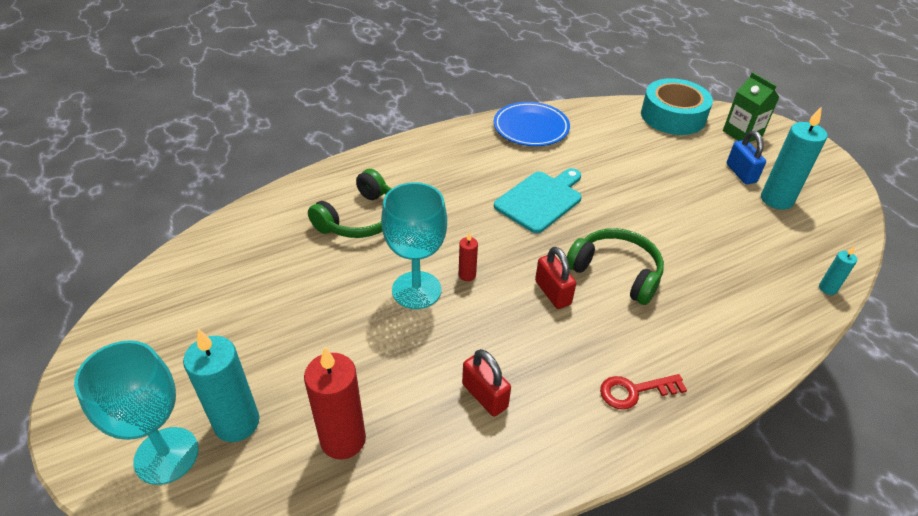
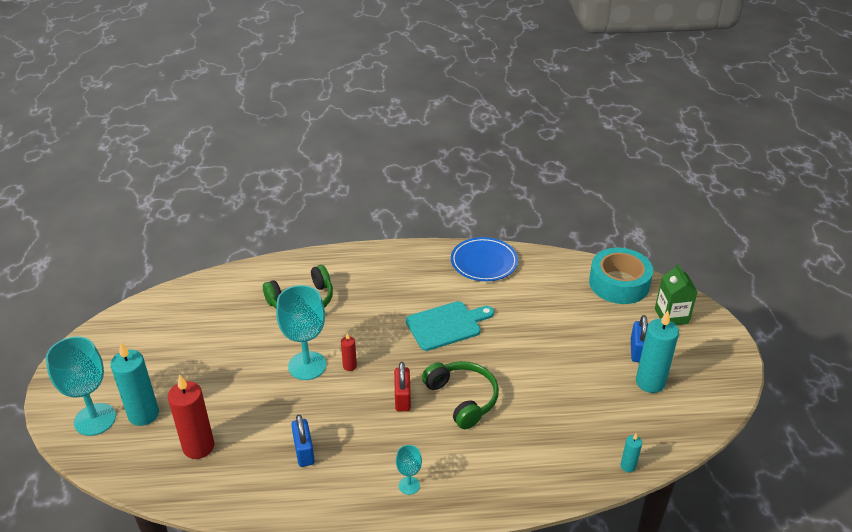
camera: 25 degrees right, 5 degrees down
red padlock [462,349,511,417] -> blue padlock [291,414,315,467]
red key [600,374,687,410] -> turquoise goblet [396,445,422,495]

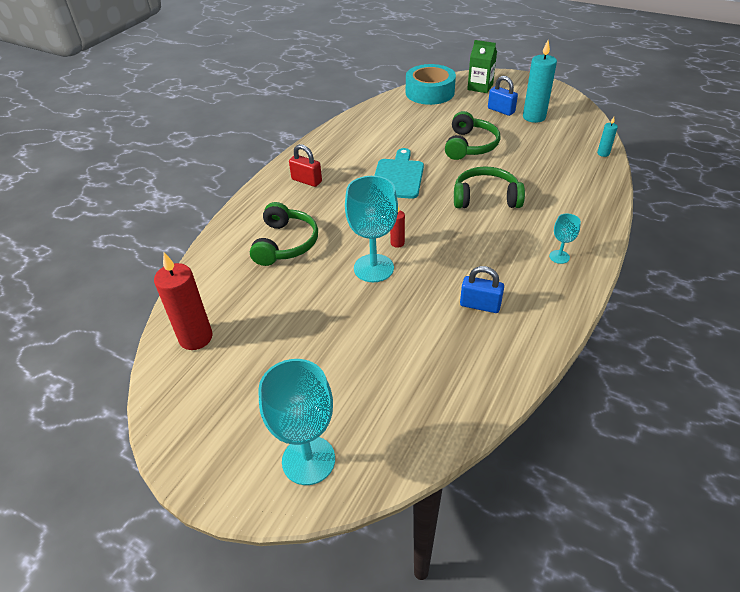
camera: 55 degrees left, 5 degrees up
turquoise candle [110,343,159,426] -> none
red candle [168,374,214,459] -> red candle moved to [154,253,213,350]
red padlock [394,362,411,411] -> red padlock moved to [289,144,322,187]
blue plate [451,237,518,281] -> none
none -> green headphones [445,111,500,160]

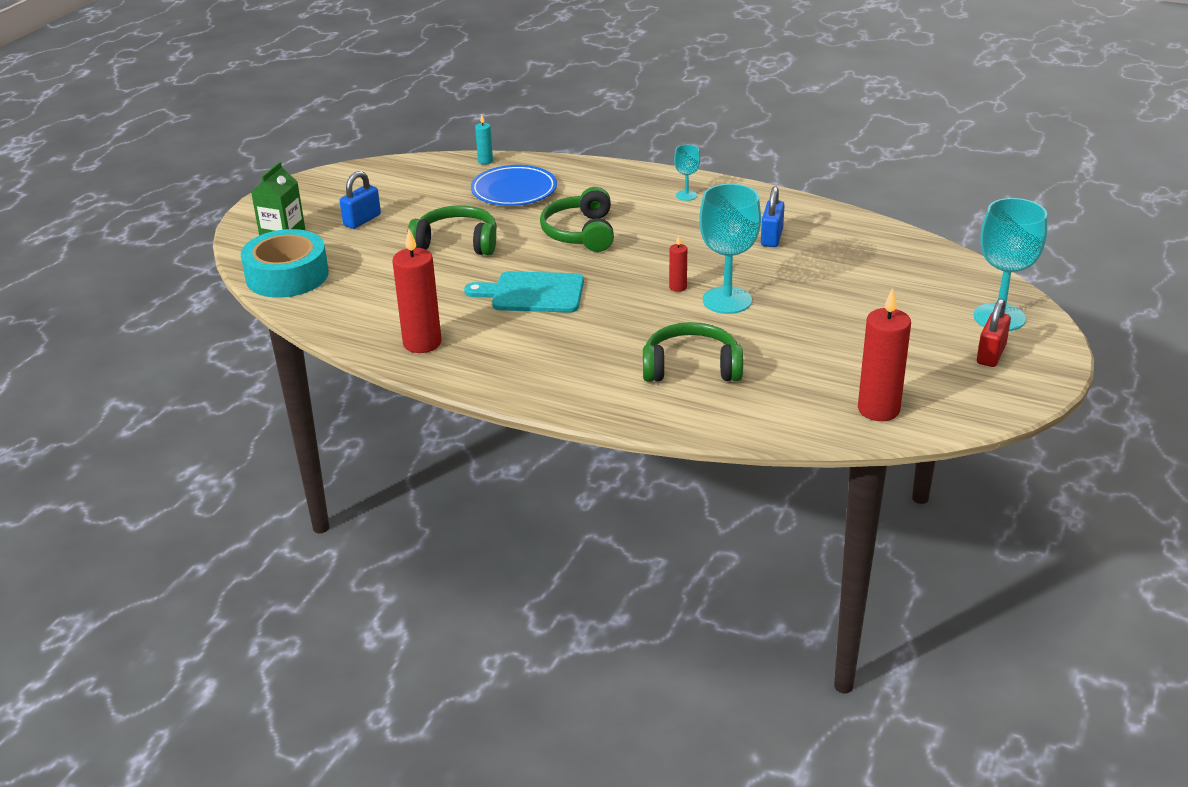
camera: 95 degrees left, 10 degrees down
red padlock [289,144,322,187] -> red padlock moved to [977,298,1011,367]
turquoise candle [523,40,557,123] -> none
none -> red candle [392,229,442,353]
none -> blue plate [471,165,557,206]

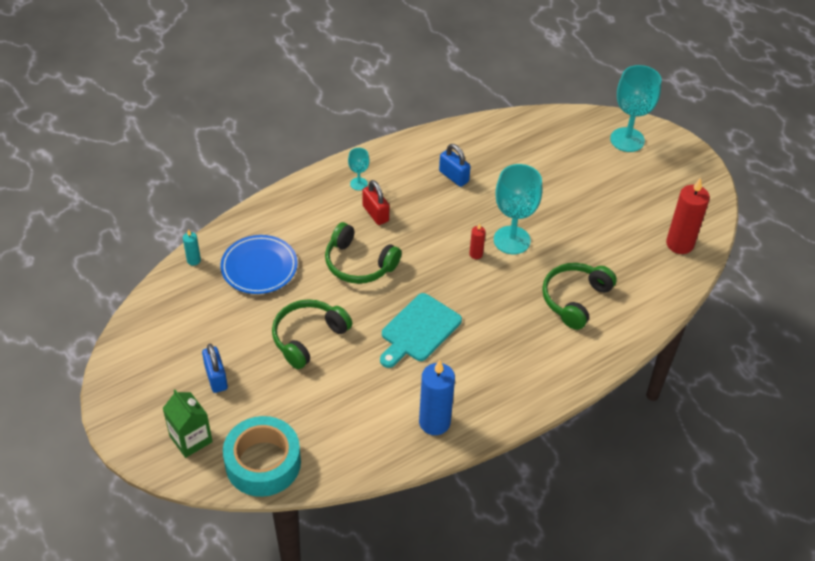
camera: 60 degrees left, 15 degrees up
red candle [392,229,442,353] -> blue candle [419,360,455,435]
red padlock [977,298,1011,367] -> red padlock moved to [362,180,389,225]

